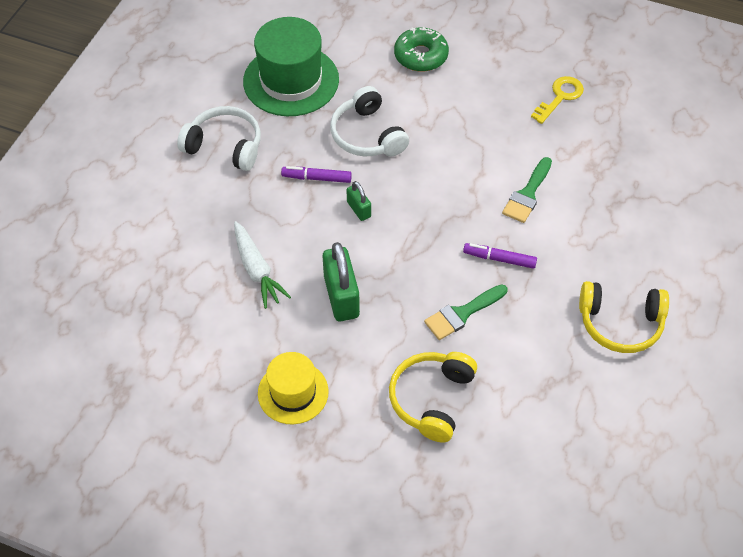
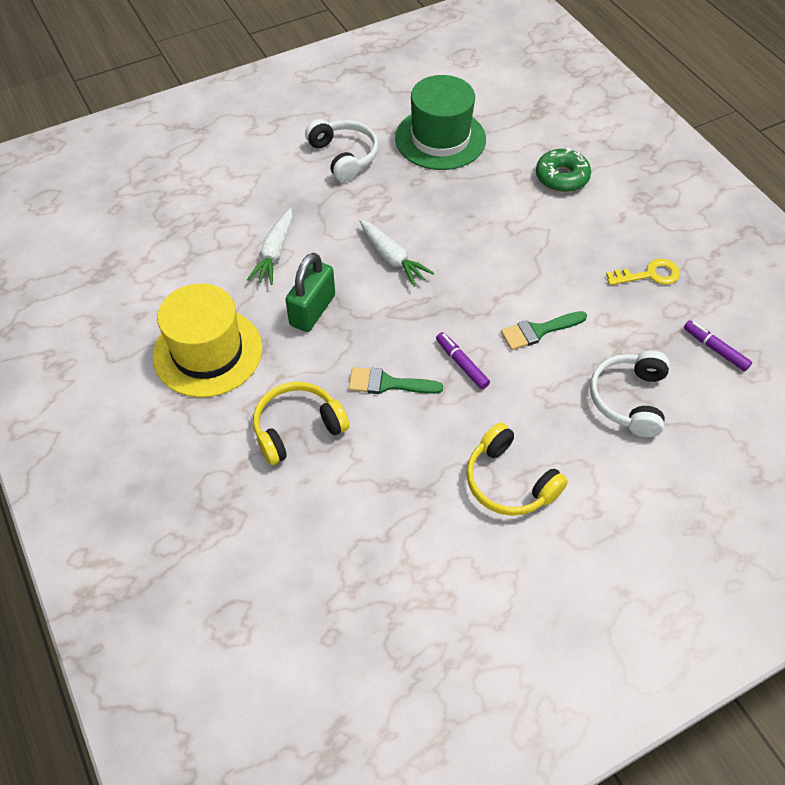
camera: 40 degrees right, 0 degrees up
yellow hat [258,352,329,424] -> yellow hat [152,283,262,397], size x1.64
purple marker [281,166,352,183] -> purple marker moved to [684,320,752,371]
white headphones [330,86,409,157] -> white headphones moved to [590,350,669,437]
green padlock [346,181,371,221] -> white carrot [360,220,434,287]

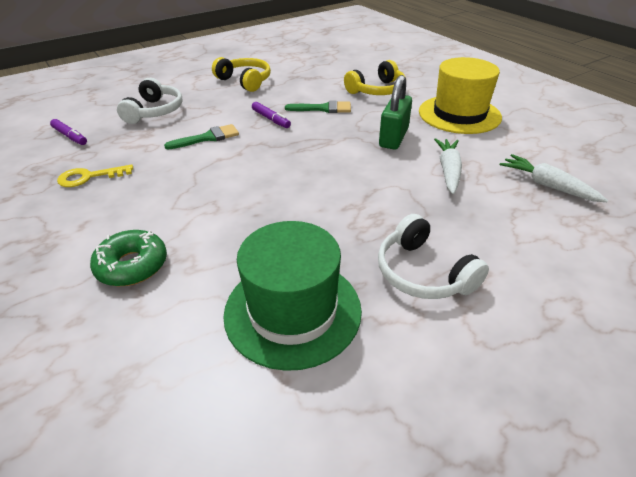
camera: 175 degrees right, 15 degrees down
white carrot [360,220,434,287] -> white carrot moved to [500,154,608,202]

